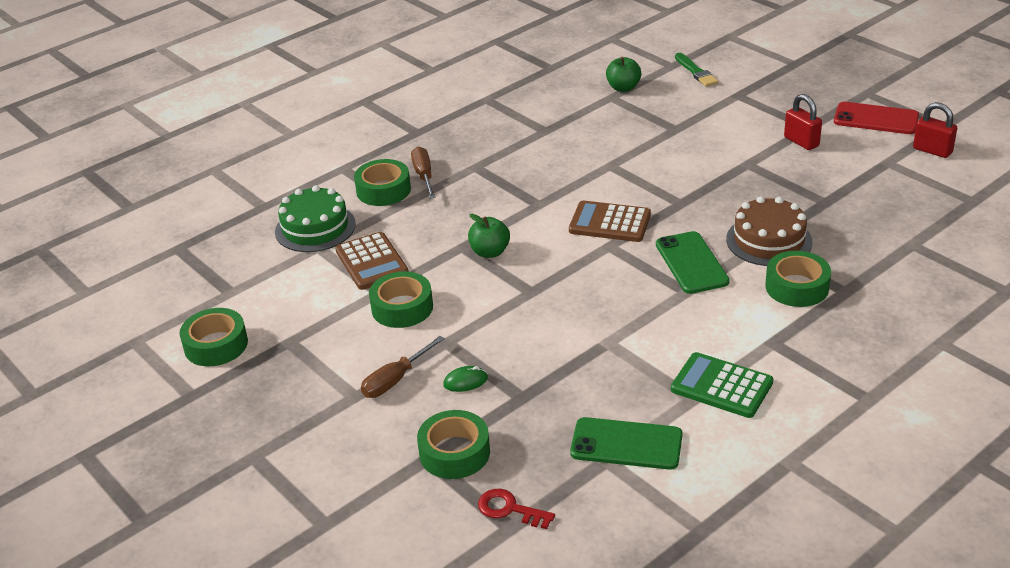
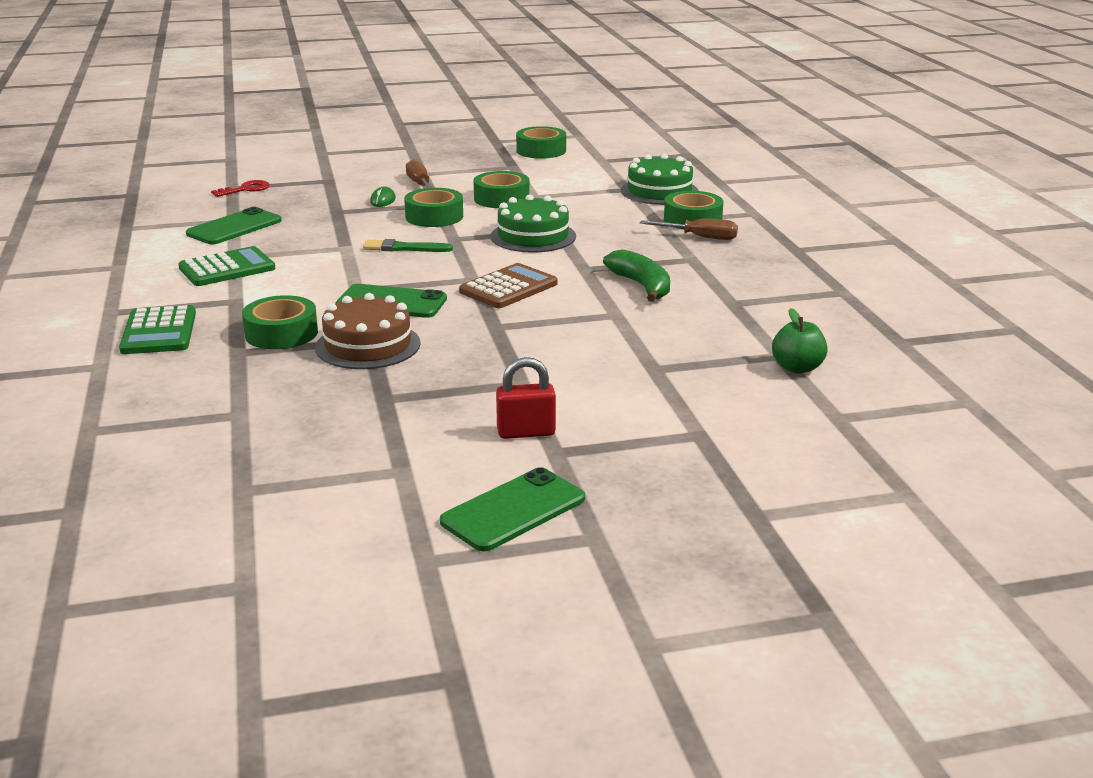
camera: 115 degrees right, 10 degrees down
brown calculator [335,232,409,290] -> none
green tape [417,410,490,479] -> green tape moved to [404,188,463,227]
green apple [468,214,510,258] -> green cake [491,194,576,253]
green brush [675,53,718,87] -> green brush moved to [363,239,453,252]
red phone [834,102,919,134] -> green phone [440,467,585,551]
red padlock [913,102,957,158] -> none
none -> green calculator [119,305,196,354]
none -> green banana [603,249,670,302]

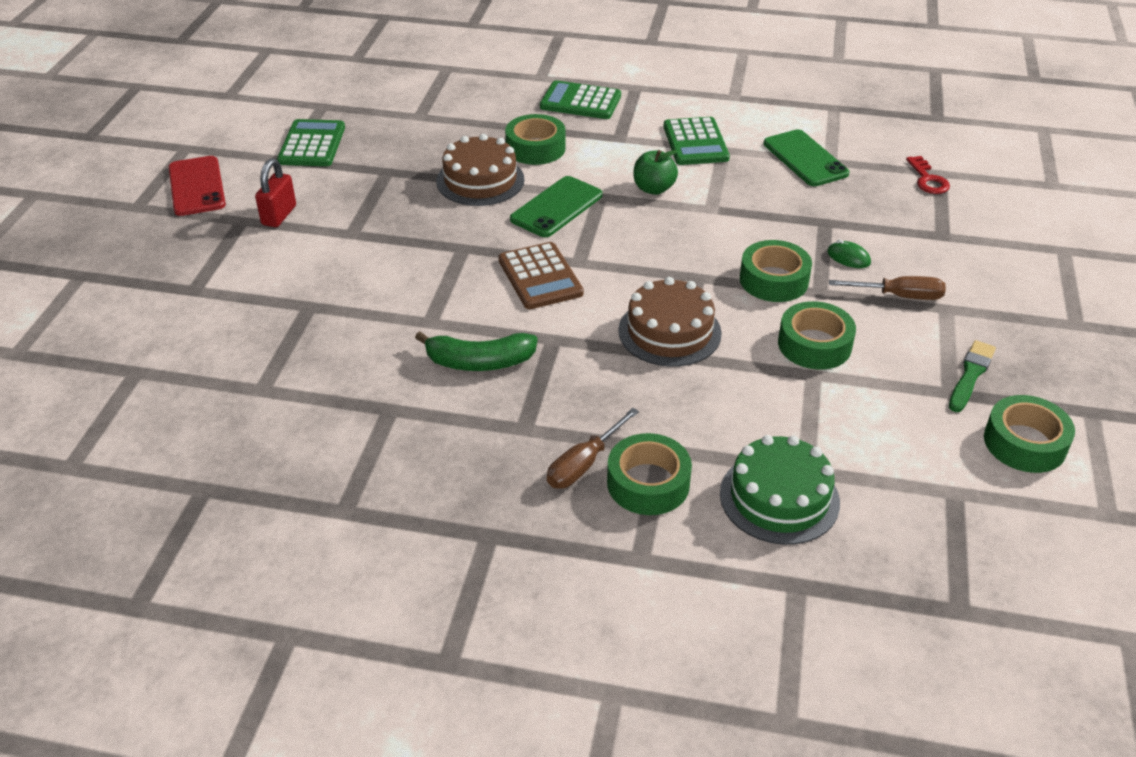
camera: 115 degrees right, 15 degrees up
green brush [363,239,453,252] -> green brush moved to [949,340,996,412]
green phone [440,467,585,551] -> red phone [169,156,226,216]
green cake [491,194,576,253] -> brown cake [618,277,722,367]
green apple [772,308,828,373] -> green apple moved to [633,150,678,195]
none -> green calculator [277,119,345,166]

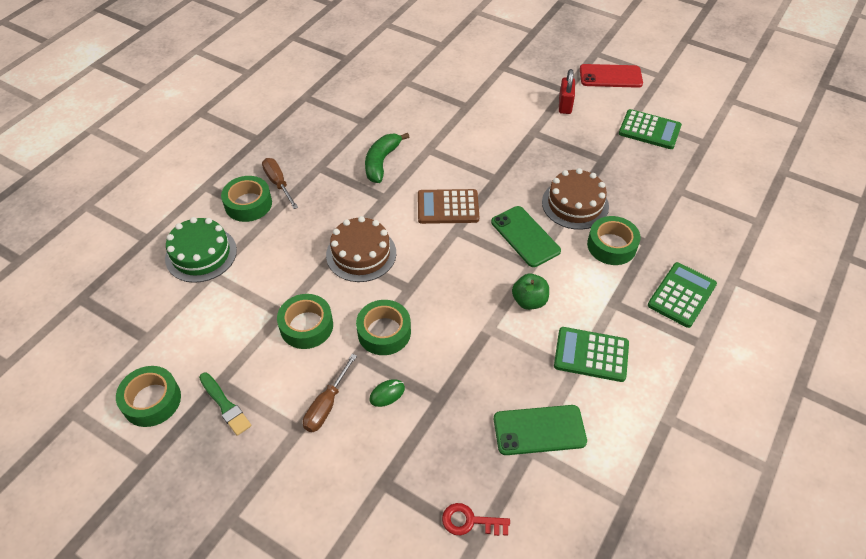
camera: 110 degrees right, 10 degrees up
red padlock [255,158,296,227] -> red padlock turned 60 degrees clockwise [559,69,575,114]

